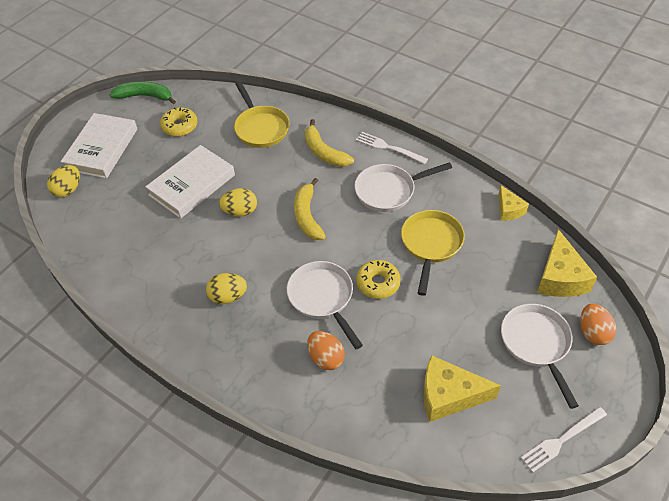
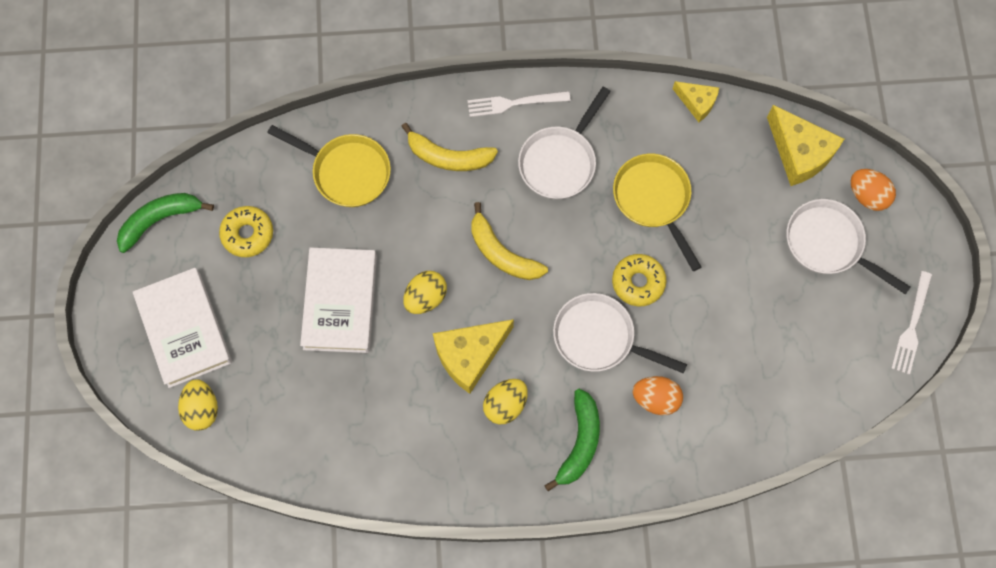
camera: 40 degrees left, 20 degrees up
yellow cheese [423,355,501,422] -> yellow cheese moved to [433,319,514,394]
none -> green banana [544,389,600,491]

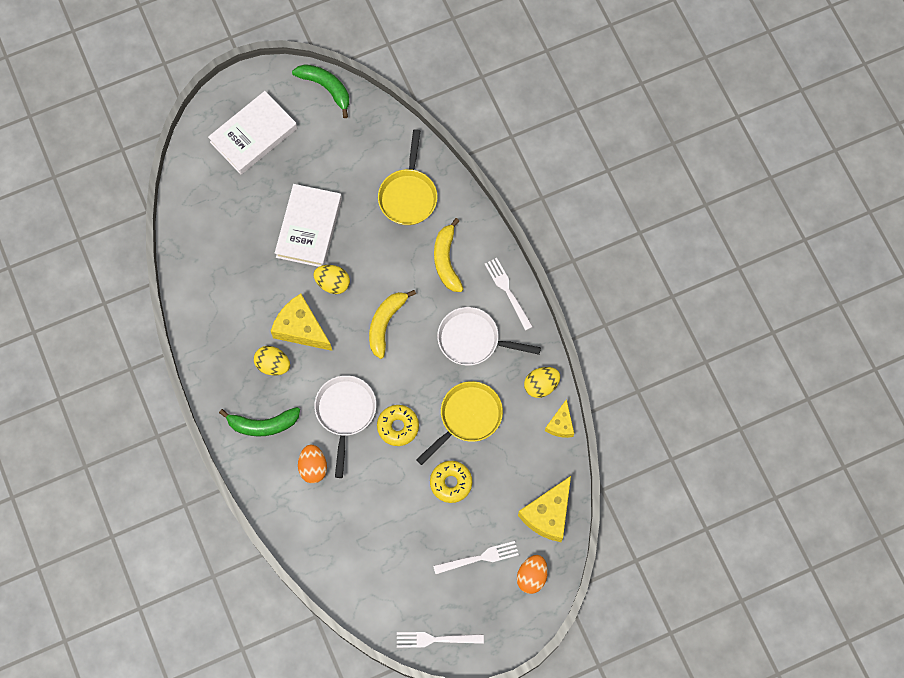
camera: 70 degrees right, 0 degrees up
yellow egg [178,379,218,431] -> yellow egg moved to [524,367,560,398]
yellow donut [219,206,273,257] -> yellow donut moved to [430,461,472,503]
white book [300,248,377,353] -> white book turned 60 degrees counterclockwise [275,184,342,267]
white pan [786,199,911,295] -> white fork [433,541,519,574]

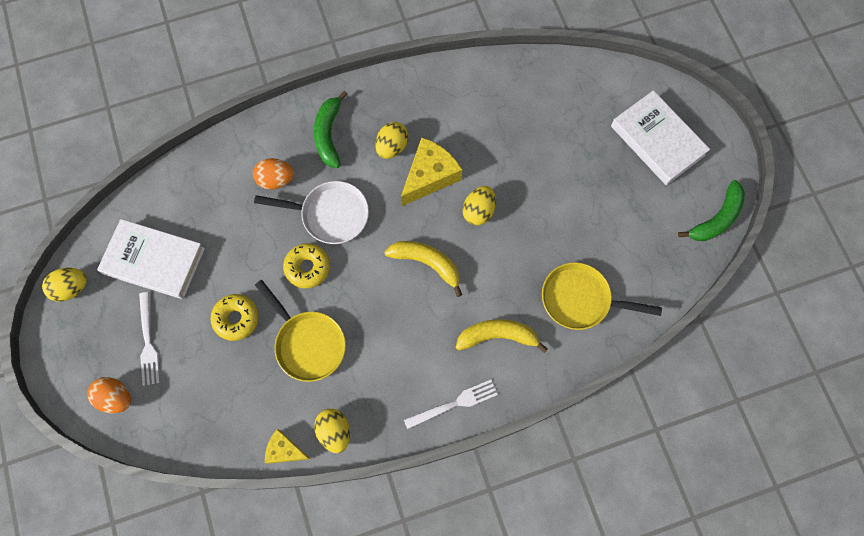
camera: 95 degrees right, 0 degrees up
white book [275,184,342,267] -> white book moved to [97,219,205,299]
white fork [397,632,484,648] -> yellow egg [42,268,87,302]
white pan [437,307,541,366] -> none
yellow cheese [518,476,571,542] -> none

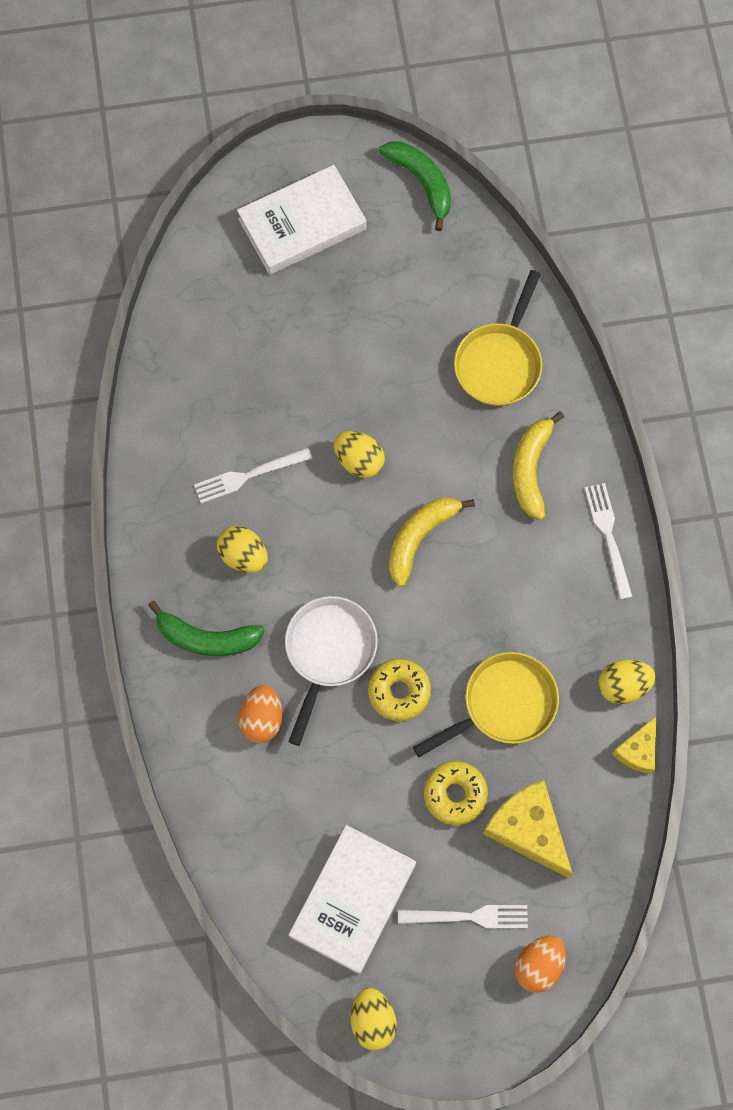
camera: 80 degrees left, 0 degrees up
yellow cheese [401,138,462,206] -> yellow cheese moved to [483,780,573,878]
none -> white fork [194,447,313,504]

